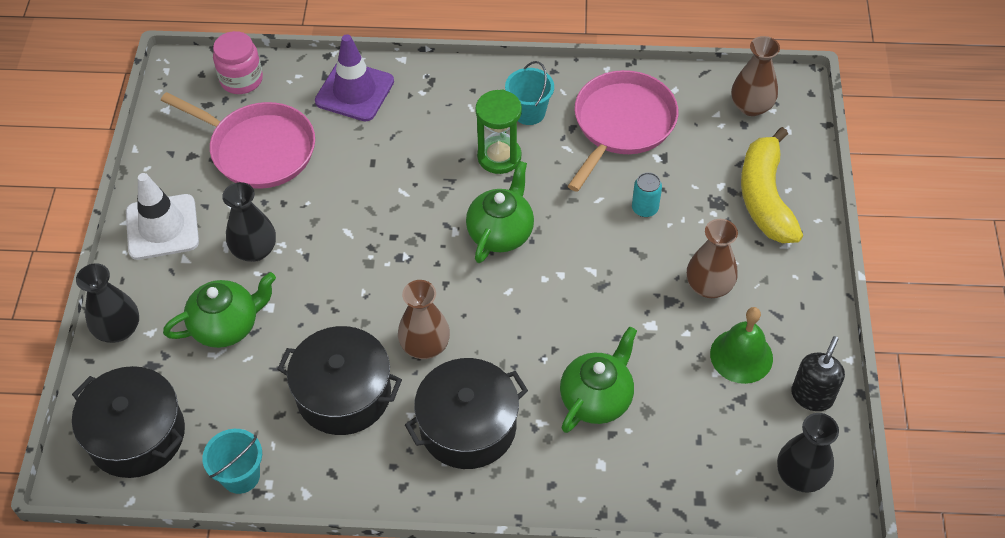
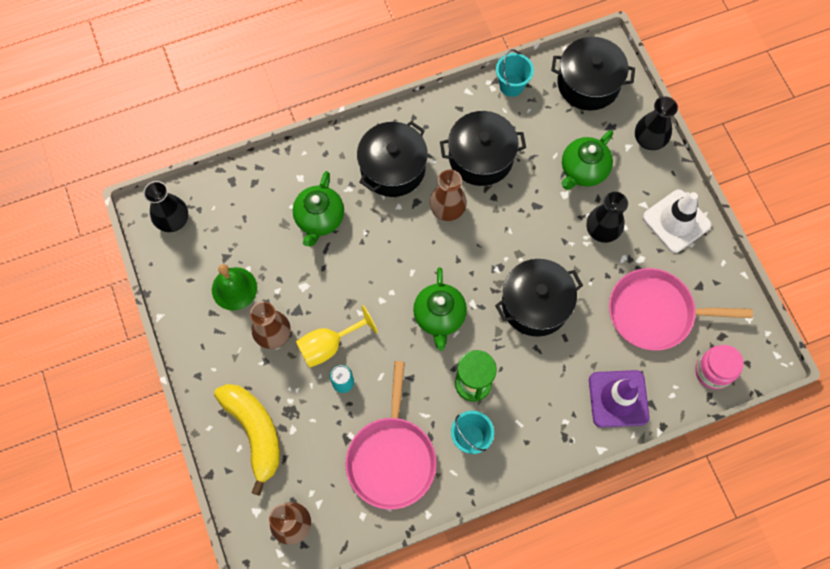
camera: 155 degrees right, 15 degrees up
black soap dispenser [791,336,845,411] -> none
none -> yellow goblet [296,305,378,368]
none -> black pot [495,259,583,337]

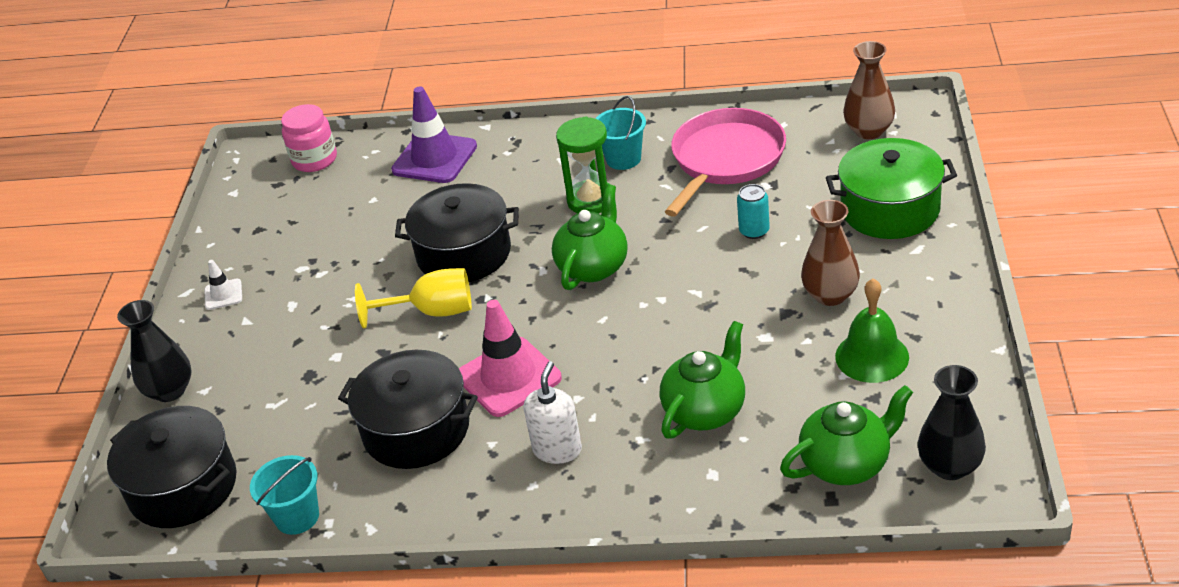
camera: 150 degrees left, 30 degrees down
yellow banana [214,384,280,496] -> green pot [826,138,957,239]
yellow goblet [296,305,378,368] -> yellow goblet moved to [355,268,472,328]
black pot [357,121,428,197] -> white soap dispenser [523,361,582,464]
brown vase [430,170,467,221] -> pink traffic cone [459,300,562,417]
green teapot [561,130,613,190] -> green teapot moved to [780,385,913,485]
black vase [586,192,628,243] -> none
pink pan [609,268,753,351] -> none
white traffic cone [643,190,711,253] -> white traffic cone [204,260,242,310], size x0.49

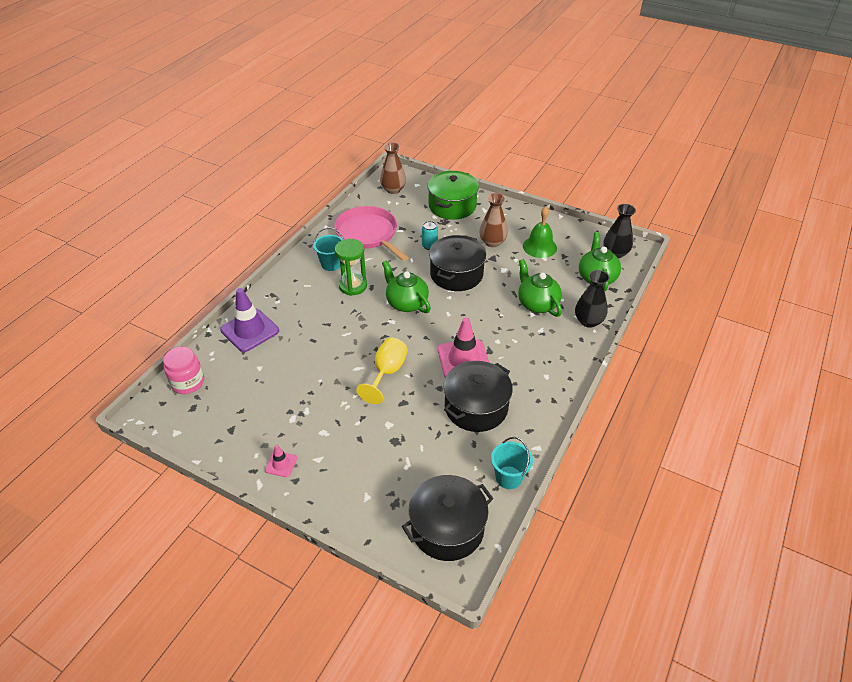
camera: 70 degrees left, 5 degrees up
black vase [117,300,192,402] -> black vase moved to [575,270,610,328]
white traffic cone [204,260,242,310] -> pink traffic cone [265,445,297,477]
black pot [395,183,519,282] -> black pot moved to [429,235,486,291]
white soap dispenser [523,361,582,464] -> none

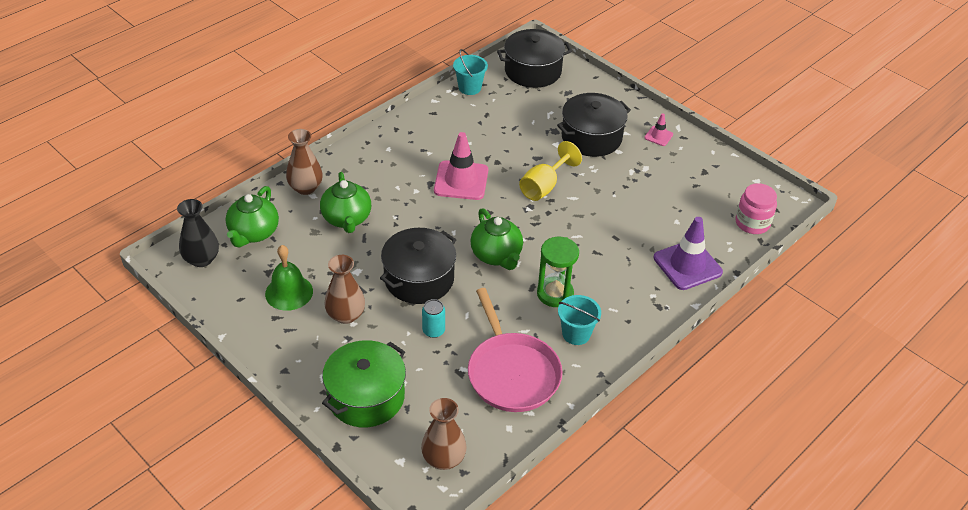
camera: 165 degrees left, 0 degrees up
black pot [443,361,513,432] -> black pot moved to [557,93,631,157]
black vase [575,270,610,328] -> brown vase [286,129,323,195]

